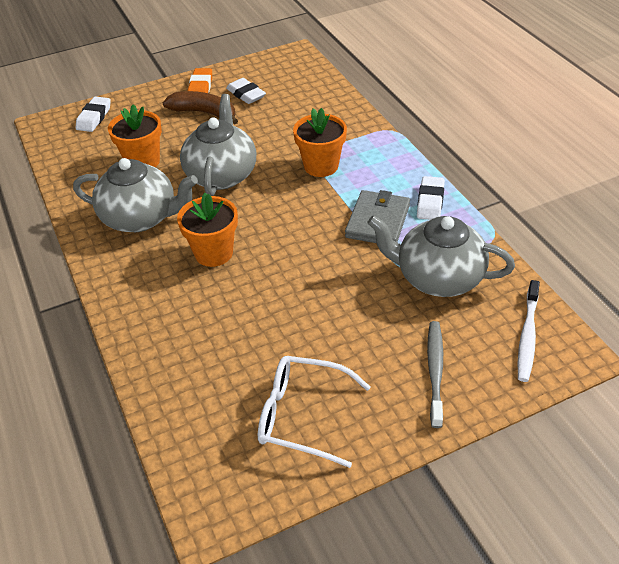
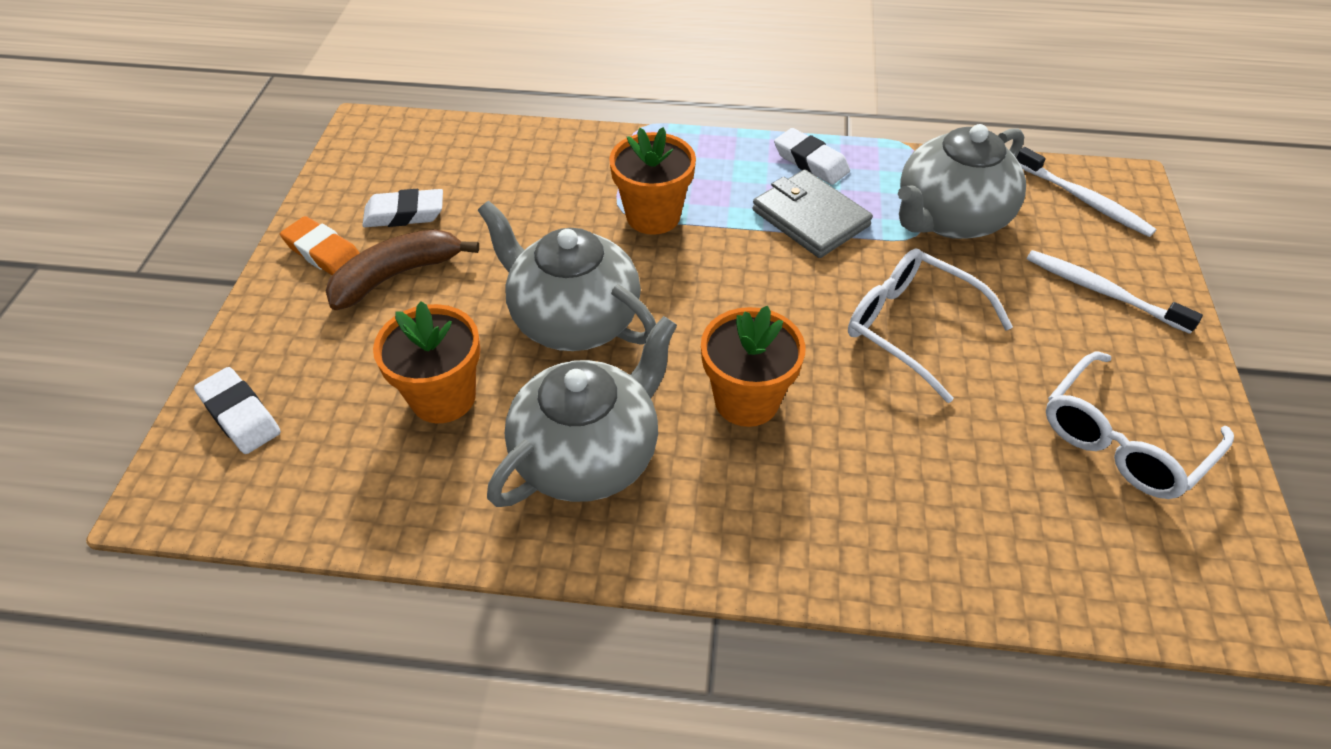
camera: 60 degrees left, 5 degrees up
grey toothbrush [427,321,443,428] -> white toothbrush [1027,250,1203,334]
none -> white glasses [848,248,1013,403]

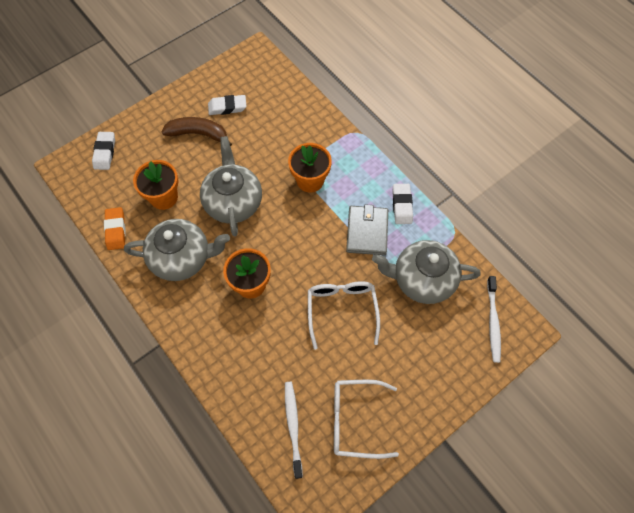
camera: 45 degrees right, 15 degrees up
orange eraser [280,216,360,275] -> orange eraser moved to [104,207,126,250]
white eraser [362,189,443,227] -> white eraser turned 45 degrees counterclockwise [208,95,246,115]
white toothbrush [1027,250,1203,334] -> white toothbrush moved to [285,382,303,479]

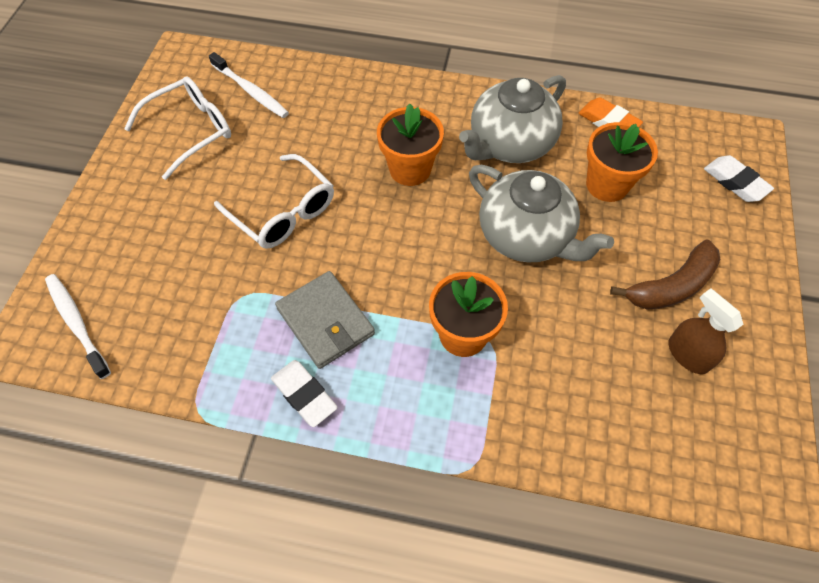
camera: 140 degrees right, 5 degrees down
white eraser [208,95,246,115] -> brown spray bottle [669,288,743,374]
grey teapot [372,240,481,304] -> none

